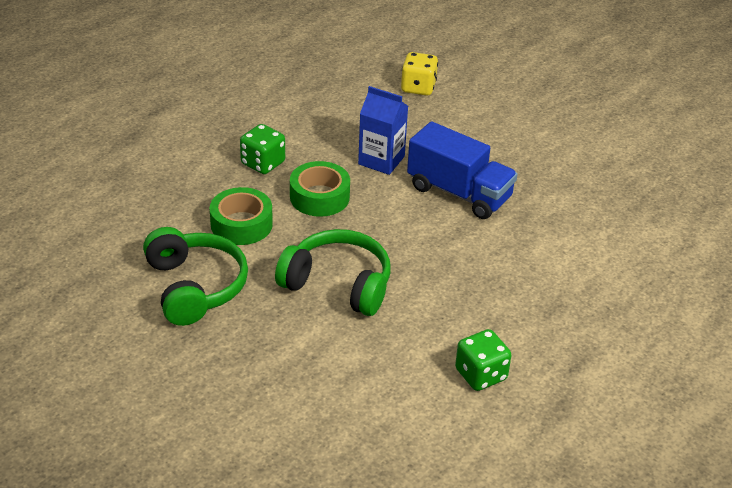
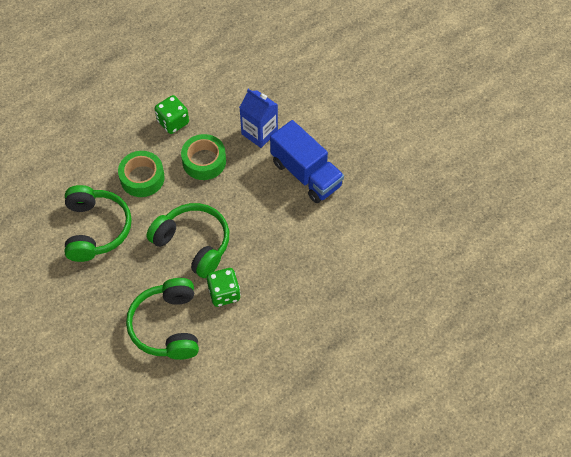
camera: 15 degrees right, 20 degrees up
yellow dice [401,52,438,96] -> none
green dice [455,329,511,391] -> green dice moved to [207,268,240,307]
none -> green headphones [126,278,199,360]

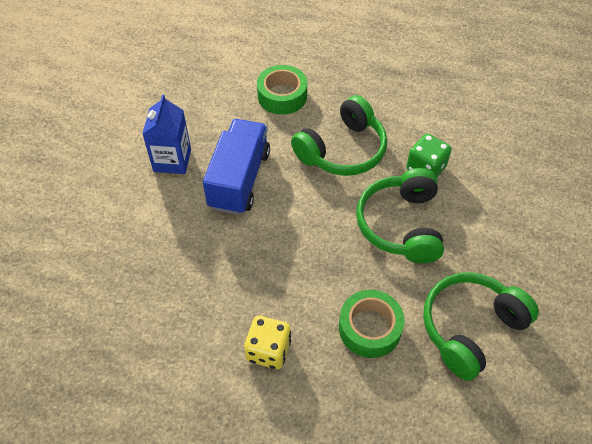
camera: 125 degrees left, 5 degrees down
green headphones [126,278,199,360] -> green headphones moved to [291,95,387,176]
green dice [155,95,189,134] -> yellow dice [244,316,291,369]
green tape [181,134,226,180] -> green tape moved to [257,65,307,115]
blue carton [240,89,278,148] -> blue carton moved to [142,94,191,174]

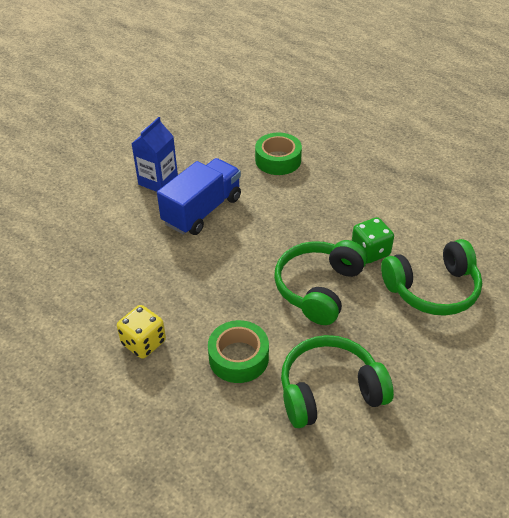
camera: 25 degrees right, 10 degrees down
green headphones [291,95,387,176] -> green headphones moved to [381,239,482,316]

